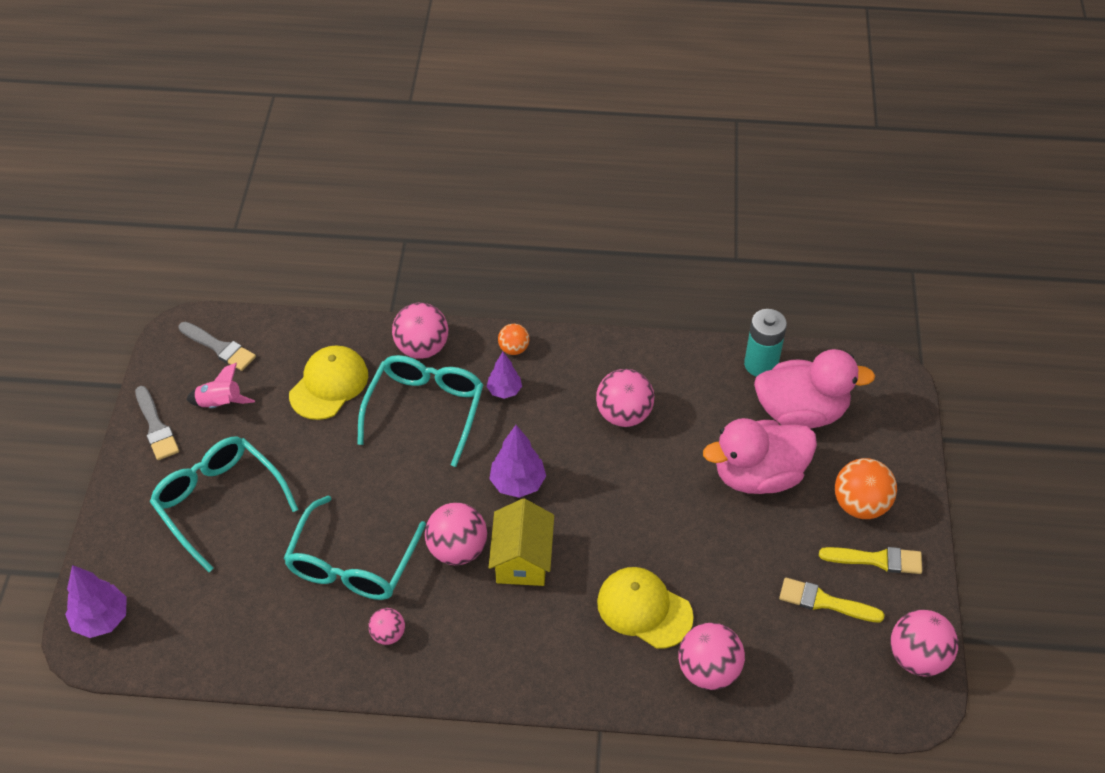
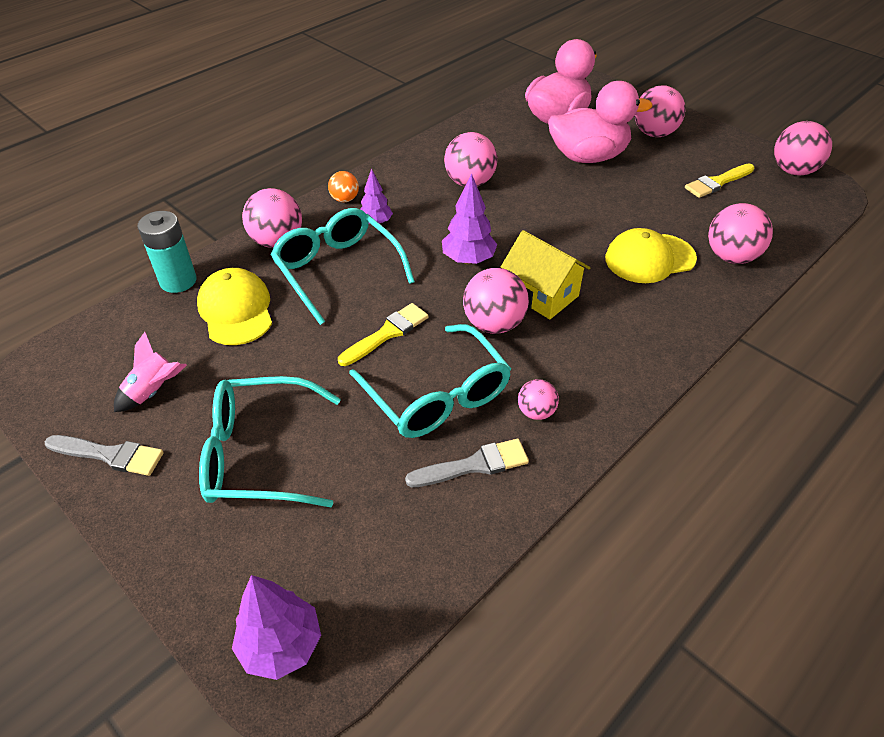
camera: 50 degrees left, 5 degrees down
grey brush [179,322,256,371] -> grey brush moved to [405,439,529,487]
pink duck [703,418,817,494] -> pink duck turned 120 degrees counterclockwise [548,81,652,163]
turquoise battery [744,309,787,377] -> turquoise battery moved to [137,211,197,293]
yellow brush [819,547,922,574] -> yellow brush moved to [338,303,428,366]
orange ball [835,458,897,519] -> pink ball [635,85,686,137]

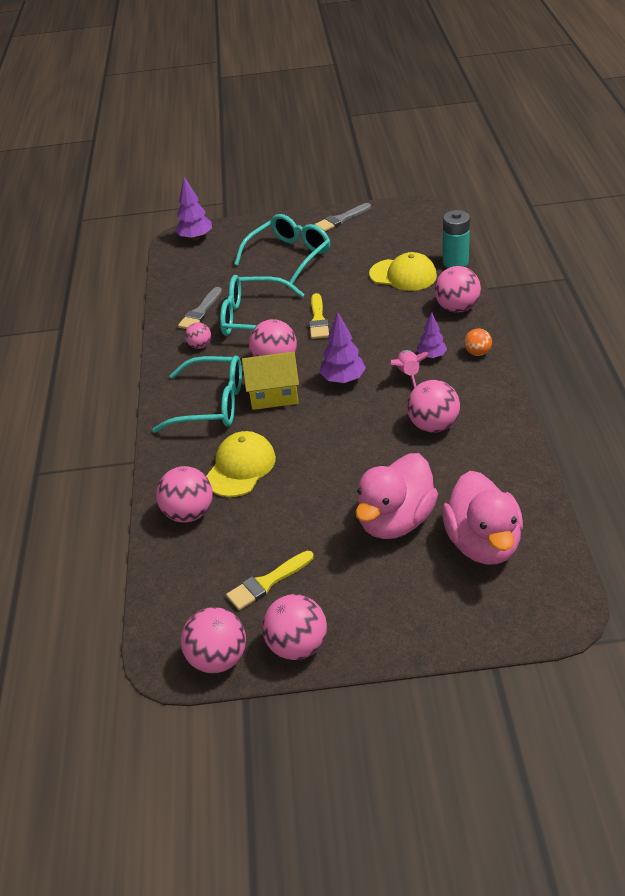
camera: 135 degrees right, 5 degrees down
pink rocket [114,332,187,412] -> pink rocket moved to [390,350,430,388]
turquoise glasses [271,208,415,325] -> turquoise glasses moved to [152,355,242,433]
pink ball [635,85,686,137] -> pink ball moved to [262,594,327,660]
yellow brush [685,163,754,198] -> yellow brush turned 135 degrees counterclockwise [226,551,314,610]

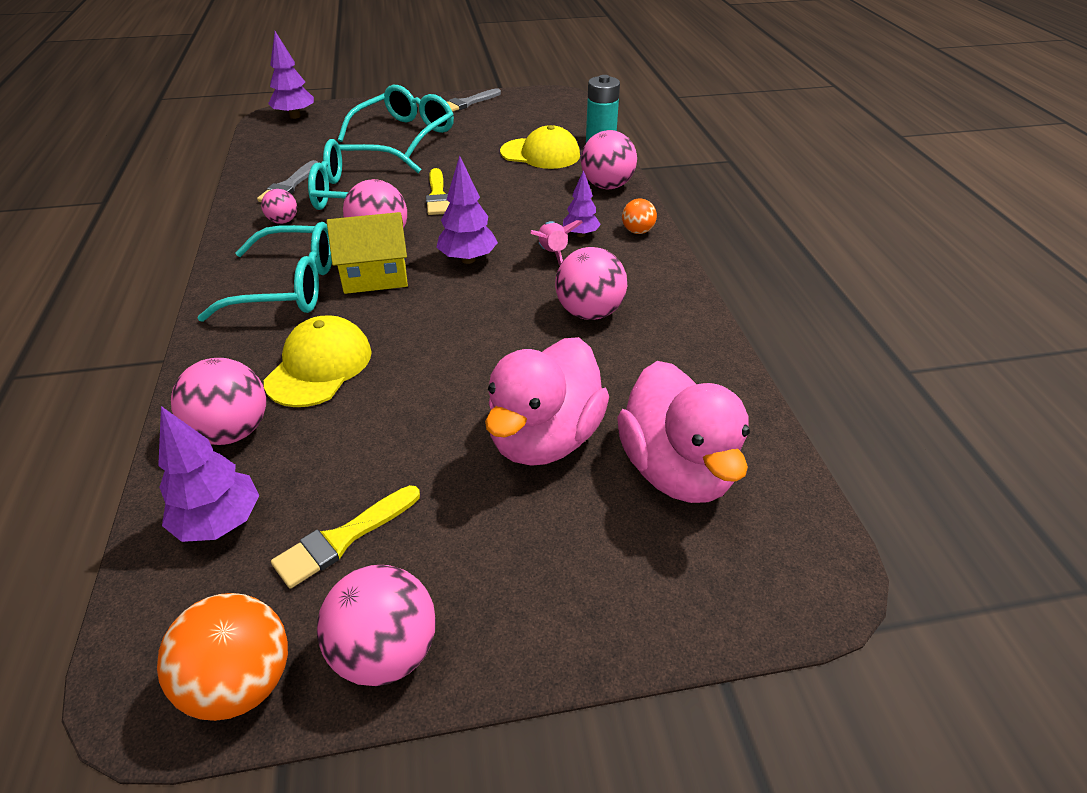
camera: 10 degrees left, 0 degrees up
pink ball [181,607,246,673] -> orange ball [157,593,288,721]
none -> purple tree [158,406,259,542]

